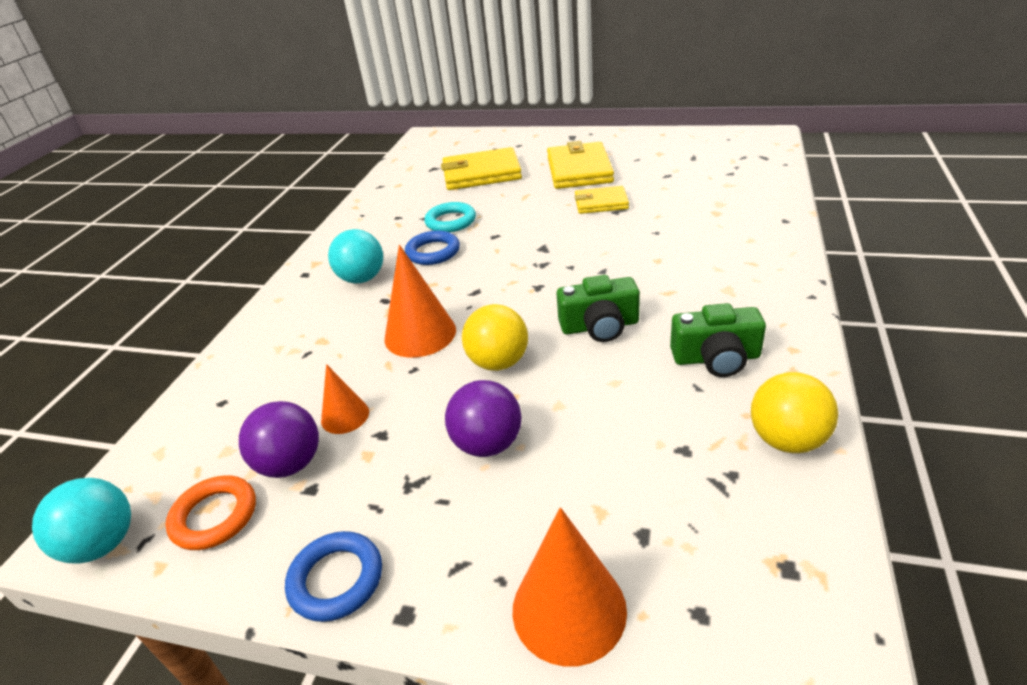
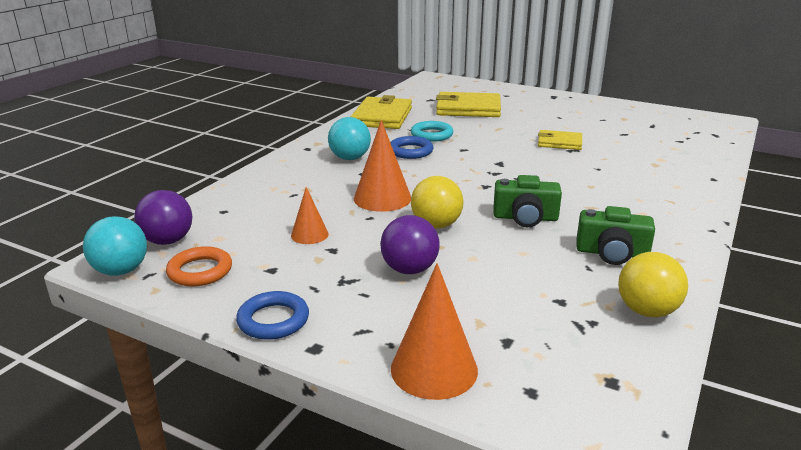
camera: 10 degrees right, 10 degrees down
purple ball [239,401,319,478] -> purple ball moved to [134,190,192,245]
yellow wallet [547,141,614,189] -> yellow wallet moved to [351,95,412,129]

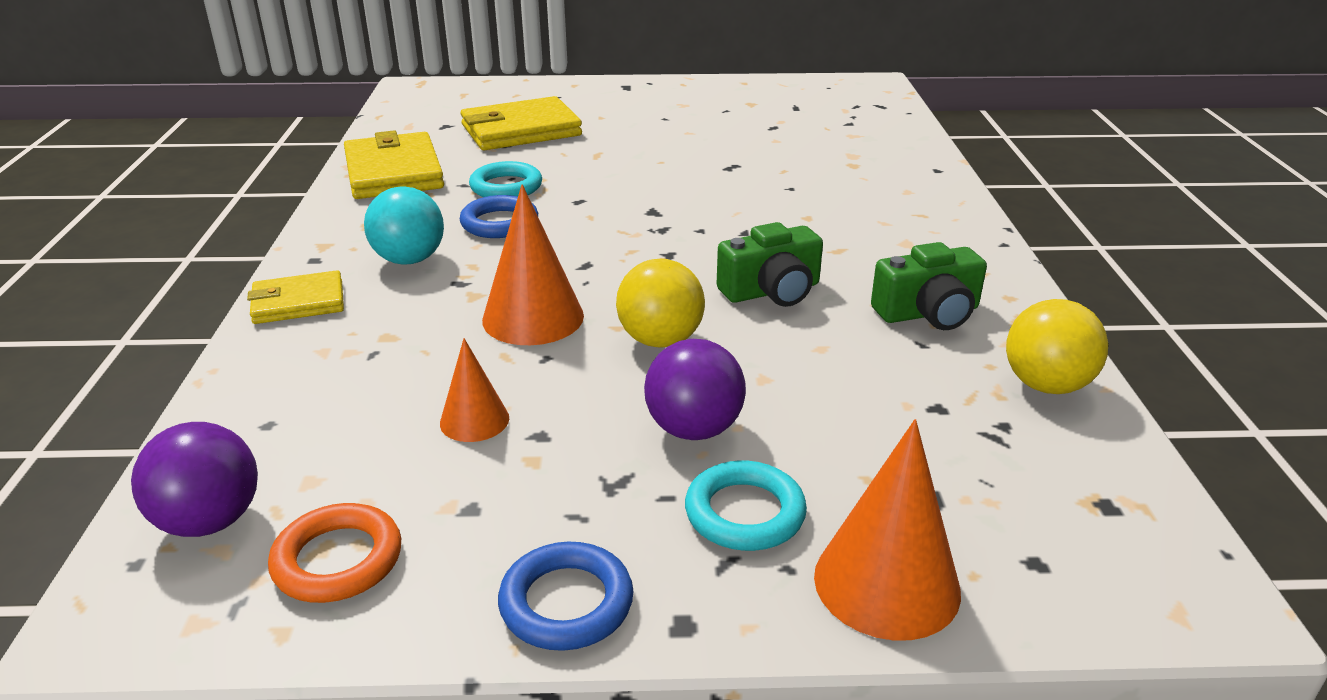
camera: 30 degrees left, 5 degrees up
turquoise ball [83,216,147,276] -> none
yellow wallet [538,130,582,150] -> yellow wallet moved to [247,270,344,324]
none -> turquoise ring [685,461,807,551]

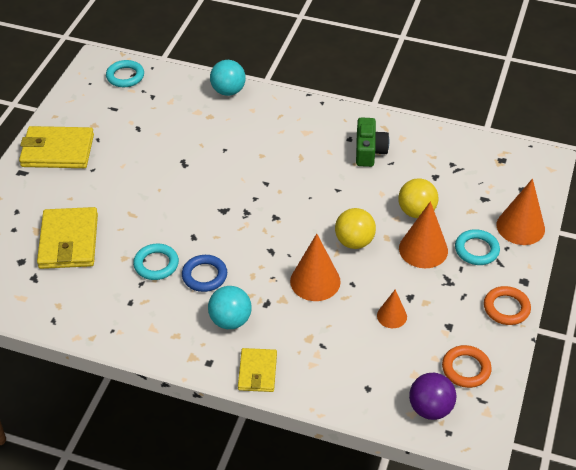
camera: 70 degrees left, 15 degrees up
yellow wallet [344,130,444,199] -> yellow wallet moved to [19,126,94,168]
blue ring [498,542,634,651] -> orange ring [484,286,531,325]
purple ball [644,339,746,440] -> orange cone [399,201,448,268]
green camera [717,222,823,307] -> none
yellow ball [1006,299,1108,394] -> yellow ball moved to [398,178,438,218]
none -> turquoise ring [106,60,144,87]
none -> turquoise ball [210,60,246,96]

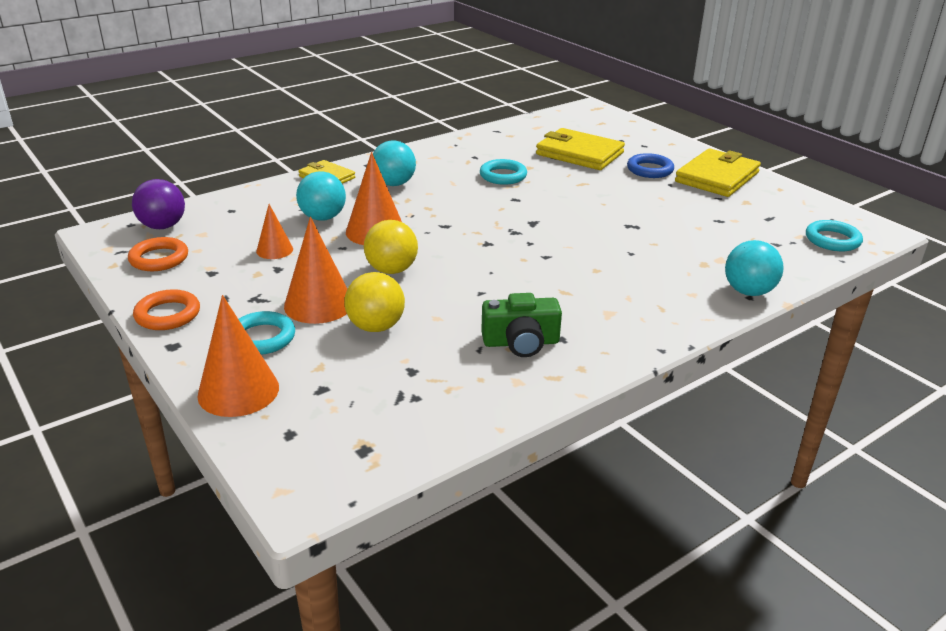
camera: 125 degrees right, 15 degrees down
blue ring [182,255,227,292] -> blue ring moved to [627,153,674,178]
green camera [356,118,389,167] -> green camera turned 45 degrees counterclockwise [481,293,562,357]
none -> turquoise ball [296,171,346,221]

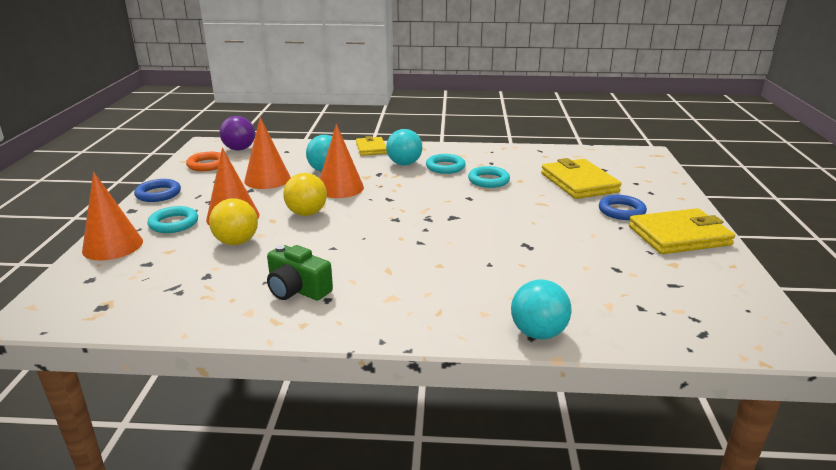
camera: 40 degrees right, 5 degrees down
orange ring [133,289,200,330] -> blue ring [134,179,181,202]
orange cone [256,204,293,259] -> orange cone [244,117,291,189], size x1.71
turquoise ring [806,220,863,251] -> turquoise ring moved to [426,154,466,174]

